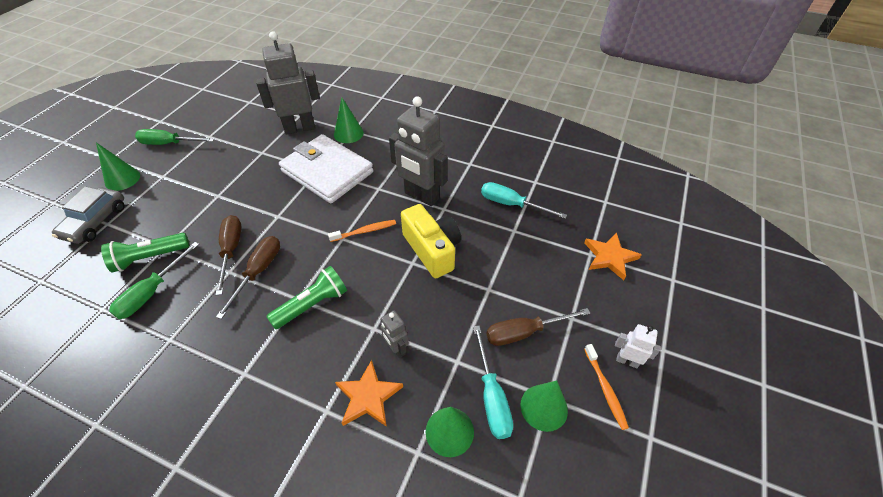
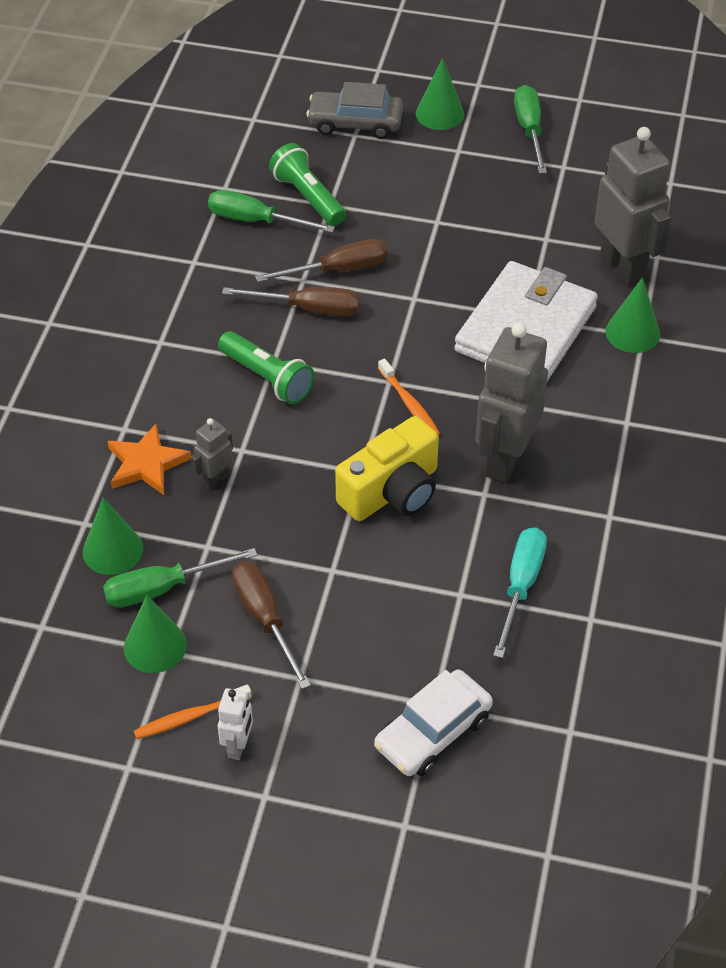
camera: 80 degrees right, 0 degrees up
turquoise screwdriver [473,326,513,439] -> green screwdriver [103,548,257,607]
orange star [584,232,642,280] -> white car [374,670,493,776]

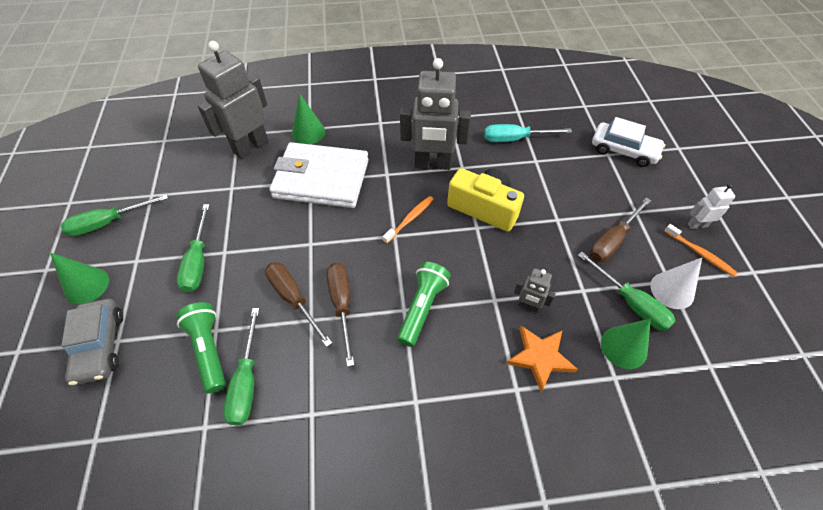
camera: 110 degrees left, 5 degrees up
green cone [124,595,187,673] -> white cone [650,258,702,309]
green flashlight [269,143,346,226] -> green flashlight turned 120 degrees clockwise [176,302,226,394]
none -> green screwdriver [177,204,210,292]

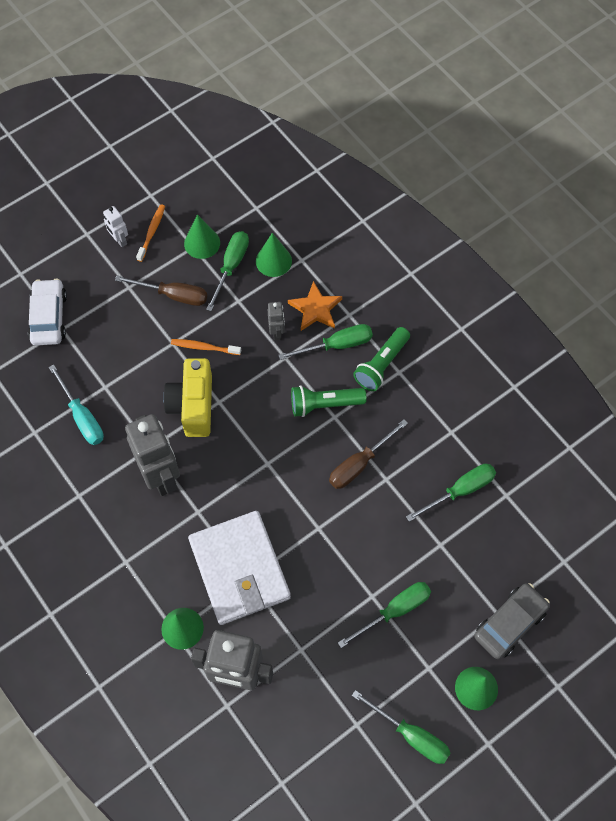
camera: 120 degrees left, 10 degrees up
green flashlight [176,302,226,394] -> green flashlight moved to [353,327,410,391]
brown screwdriver [265,262,332,347] -> none
orange toothbrush [383,196,434,244] -> orange toothbrush moved to [171,339,241,355]
white cone [650,258,702,309] -> green cone [184,214,220,259]
none -> green screwdriver [278,324,373,360]

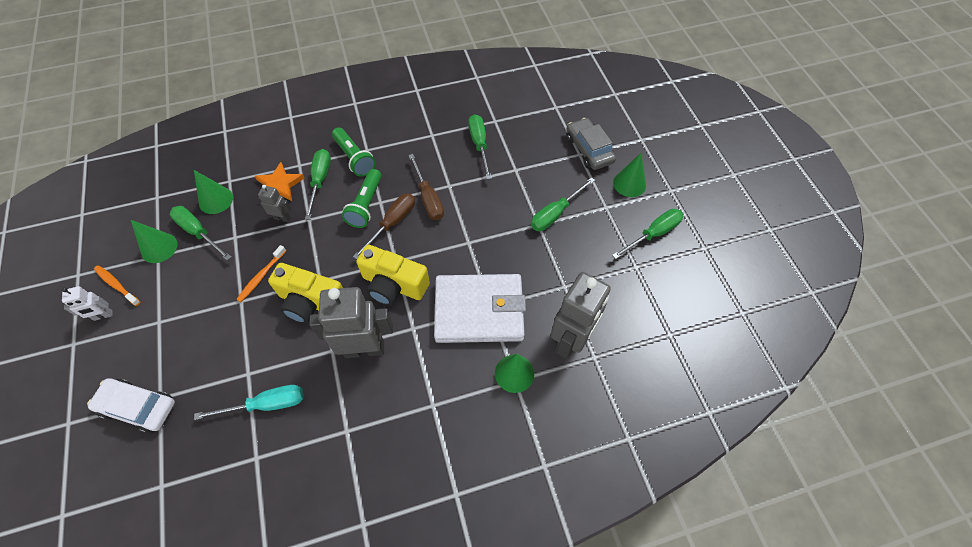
camera: 70 degrees left, 5 degrees down
brown screwdriver [115,275,207,306] -> brown screwdriver moved to [353,193,415,259]
green screwdriver [338,582,431,648] -> green screwdriver turned 120 degrees counterclockwise [531,177,595,231]
none -> yellow camera [356,245,430,306]

